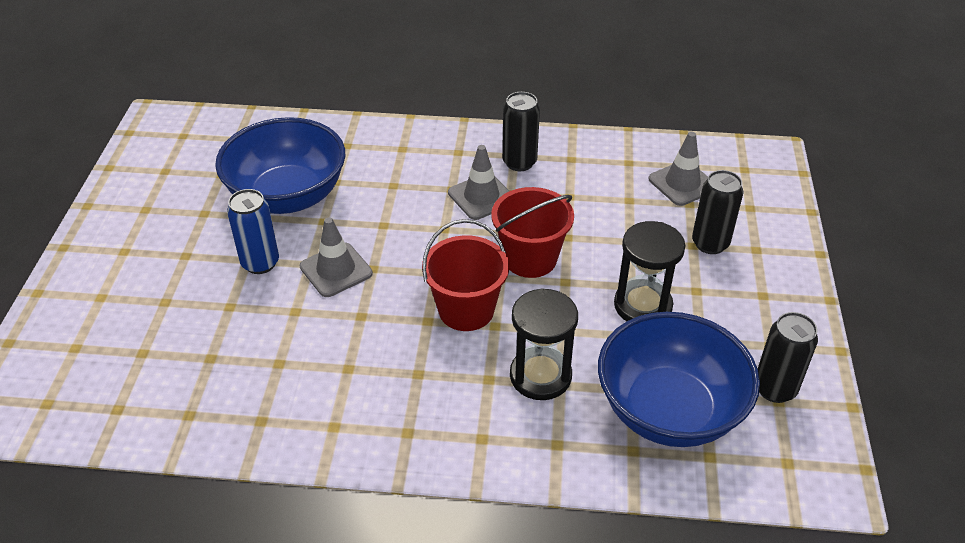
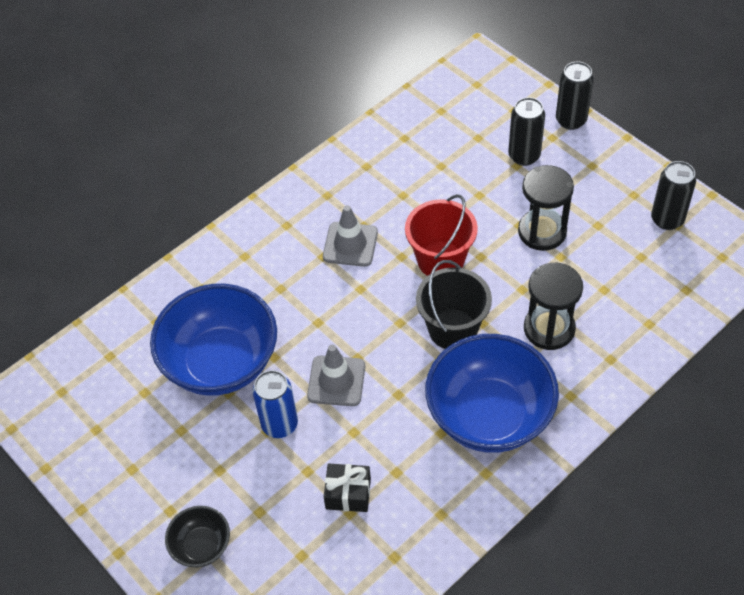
camera: 45 degrees left, 10 degrees up
red bucket [422,219,509,331] -> black bucket [416,260,492,349]
black can [502,92,540,171] -> black can moved to [556,62,594,130]
blue bowl [598,312,760,447] -> blue bowl moved to [425,334,559,453]
grey traffic cone [649,132,708,206] -> none
none -> black bowl [165,506,230,567]
none -> black gift [324,464,371,512]

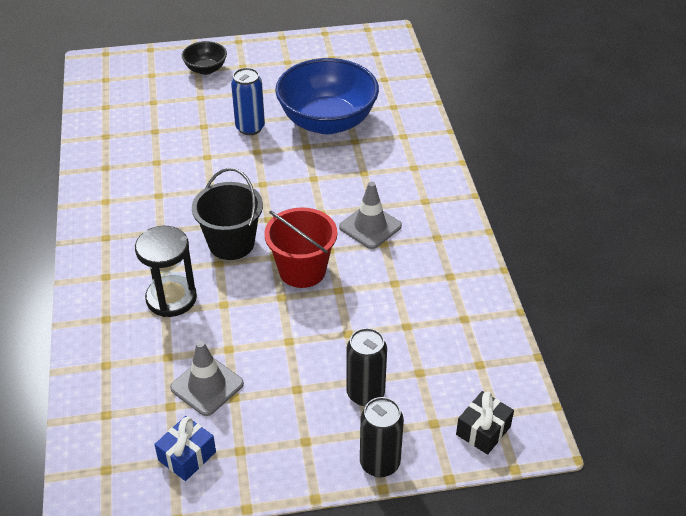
camera: 120 degrees right, 10 degrees down
grey traffic cone [307,345,365,406] -> grey traffic cone moved to [170,341,244,416]
black gift [324,464,371,512] -> black gift moved to [456,391,514,455]
blue bowl [425,334,559,453] -> none
black hourglass [518,165,574,251] -> none
black can [651,161,696,230] -> blue gift [154,416,216,481]

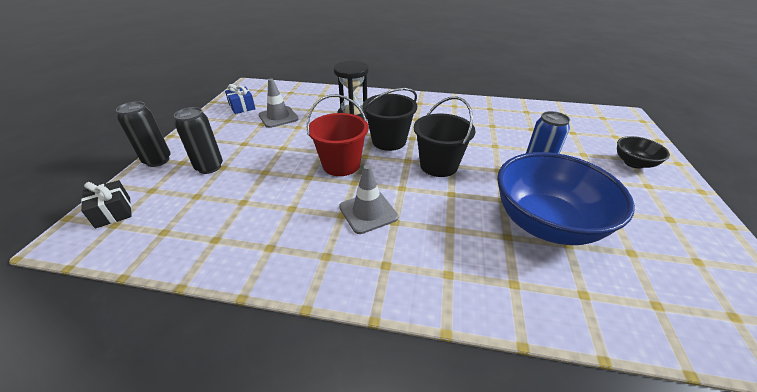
camera: 110 degrees right, 5 degrees down
none -> black bucket [414,97,475,177]

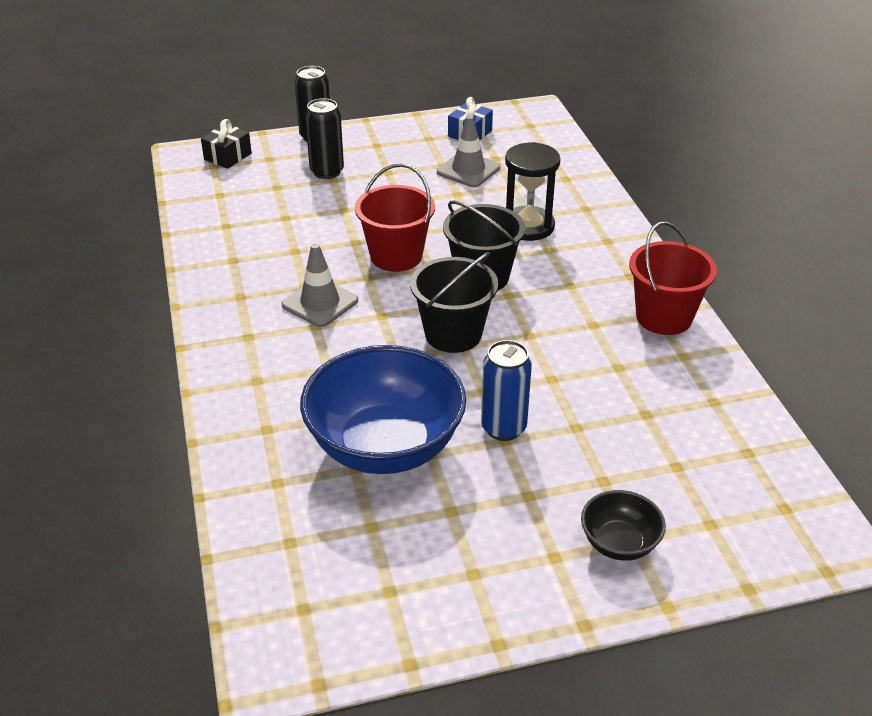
camera: 65 degrees right, 0 degrees up
none -> red bucket [629,221,717,335]

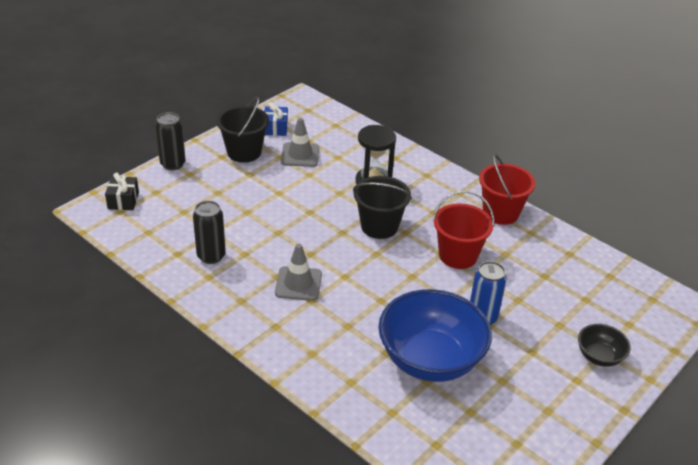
camera: 35 degrees left, 0 degrees up
black can [305,98,344,179] -> black can moved to [193,201,226,264]
red bucket [355,164,435,272] -> red bucket moved to [433,191,494,269]
black bucket [410,252,498,353] -> black bucket moved to [216,97,269,163]

